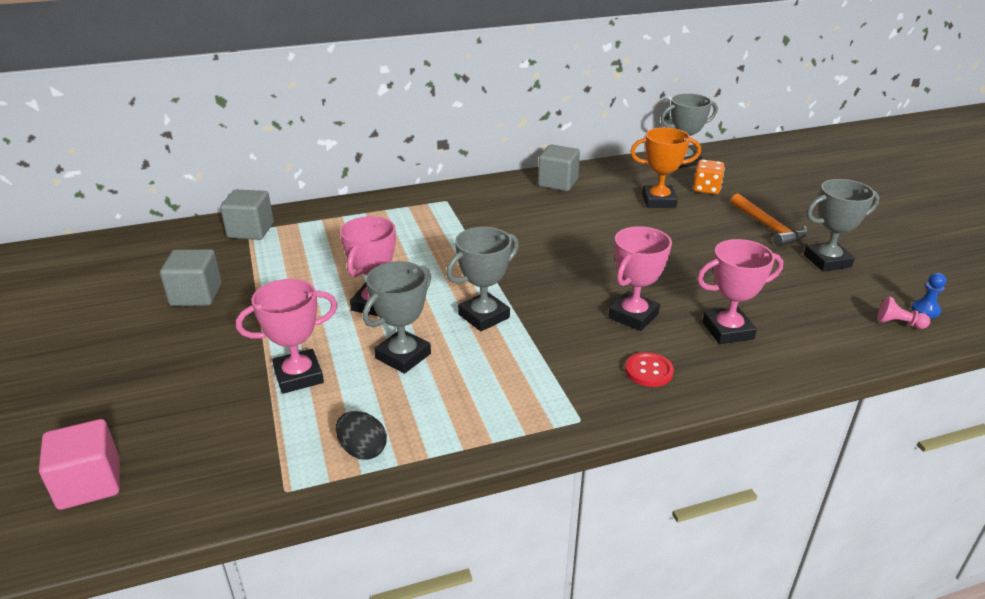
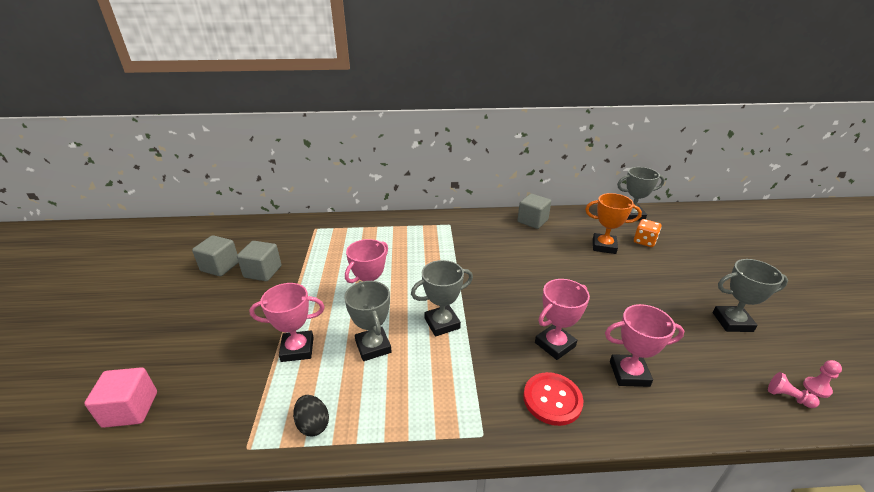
camera: 15 degrees right, 0 degrees up
grey cube [220,190,274,240] -> grey cube moved to [192,235,239,276]
grey trophy [363,261,431,374] -> grey trophy turned 75 degrees counterclockwise [344,281,392,361]
red button [625,352,674,387] -> red button [523,372,583,426], size x1.51
orange hammer [731,194,808,247] -> none
blue pawn [911,273,947,318] -> pink pawn [803,360,842,398]

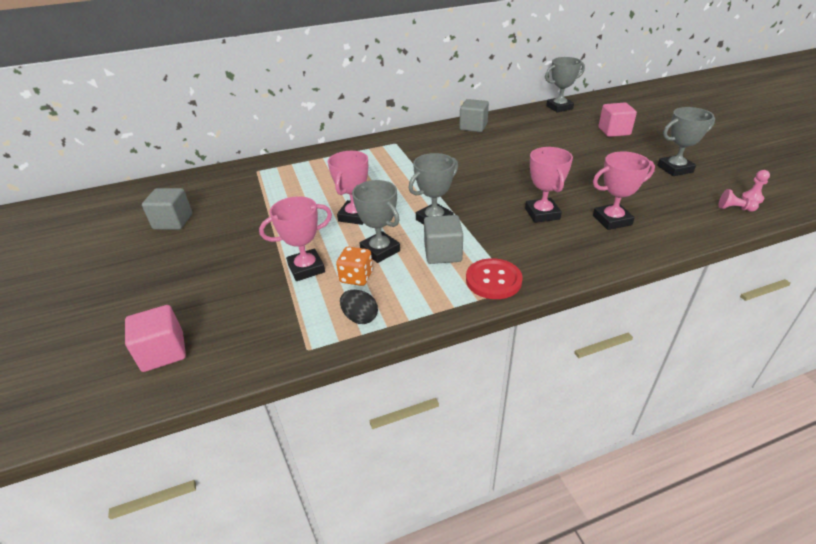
camera: 15 degrees left, 5 degrees up
grey cube [237,241,281,281] -> grey cube moved to [424,215,463,264]
red button [523,372,583,426] -> red button moved to [466,258,523,299]
pink trophy [535,279,590,360] -> pink trophy turned 45 degrees counterclockwise [525,147,573,223]
orange trophy [585,193,642,254] -> none
orange dice [634,219,661,247] -> orange dice moved to [336,246,373,286]
none -> pink cube [598,102,637,137]

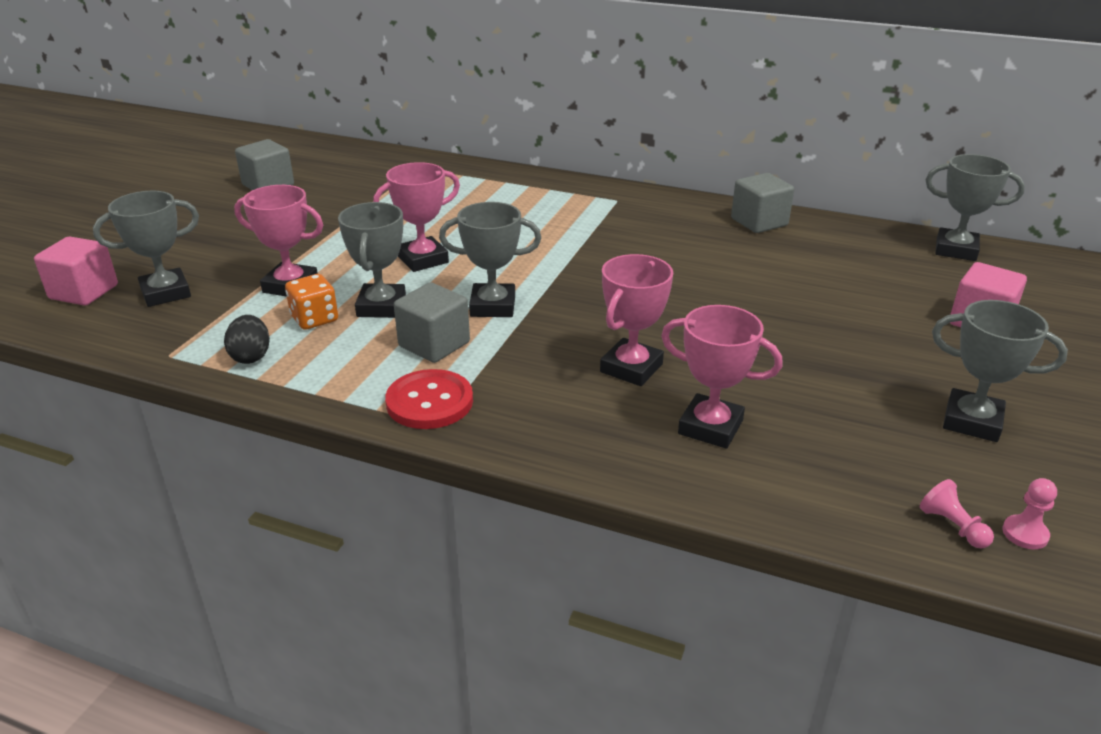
camera: 40 degrees right, 5 degrees down
none -> grey trophy [93,191,199,307]

